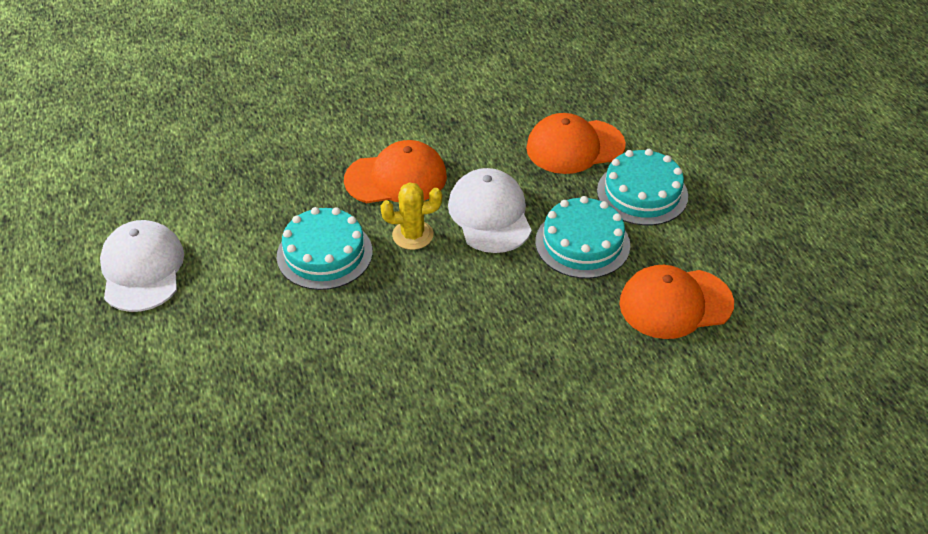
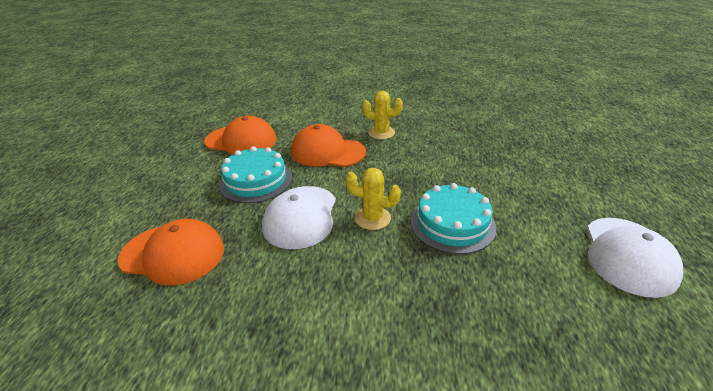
camera: 155 degrees left, 10 degrees down
orange cap [344,140,447,203] -> orange cap moved to [291,124,366,167]
turquoise cake [597,149,688,226] -> none
none -> yellow cactus [362,91,403,139]

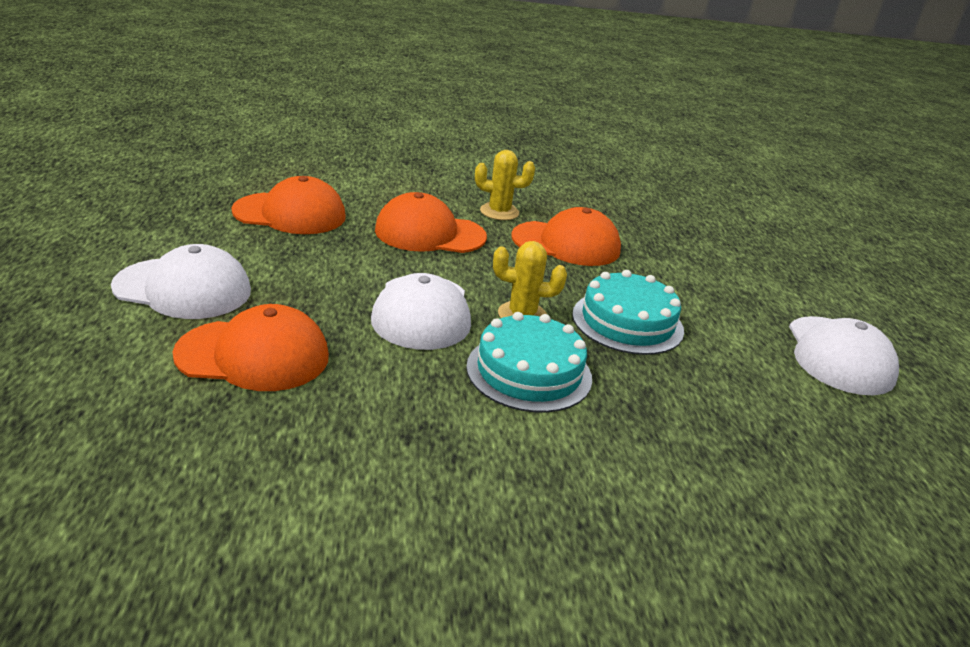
camera: 15 degrees left, 5 degrees down
turquoise cake [218,146,292,203] -> turquoise cake moved to [466,312,592,413]
none -> white cap [111,244,251,319]
none -> orange cap [511,207,621,266]

